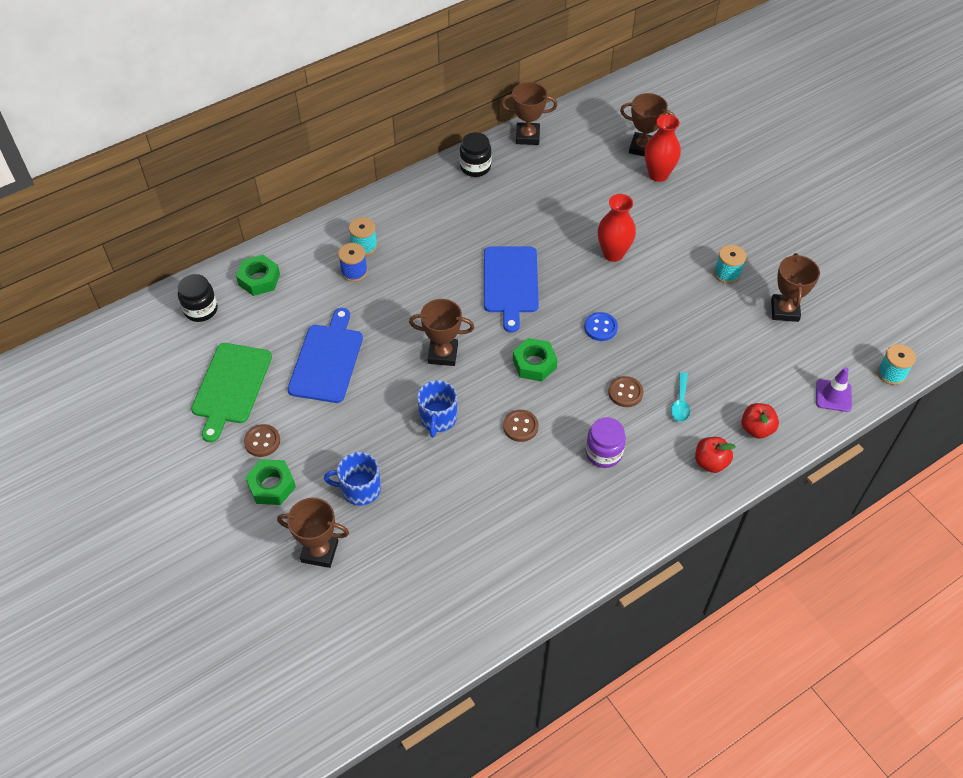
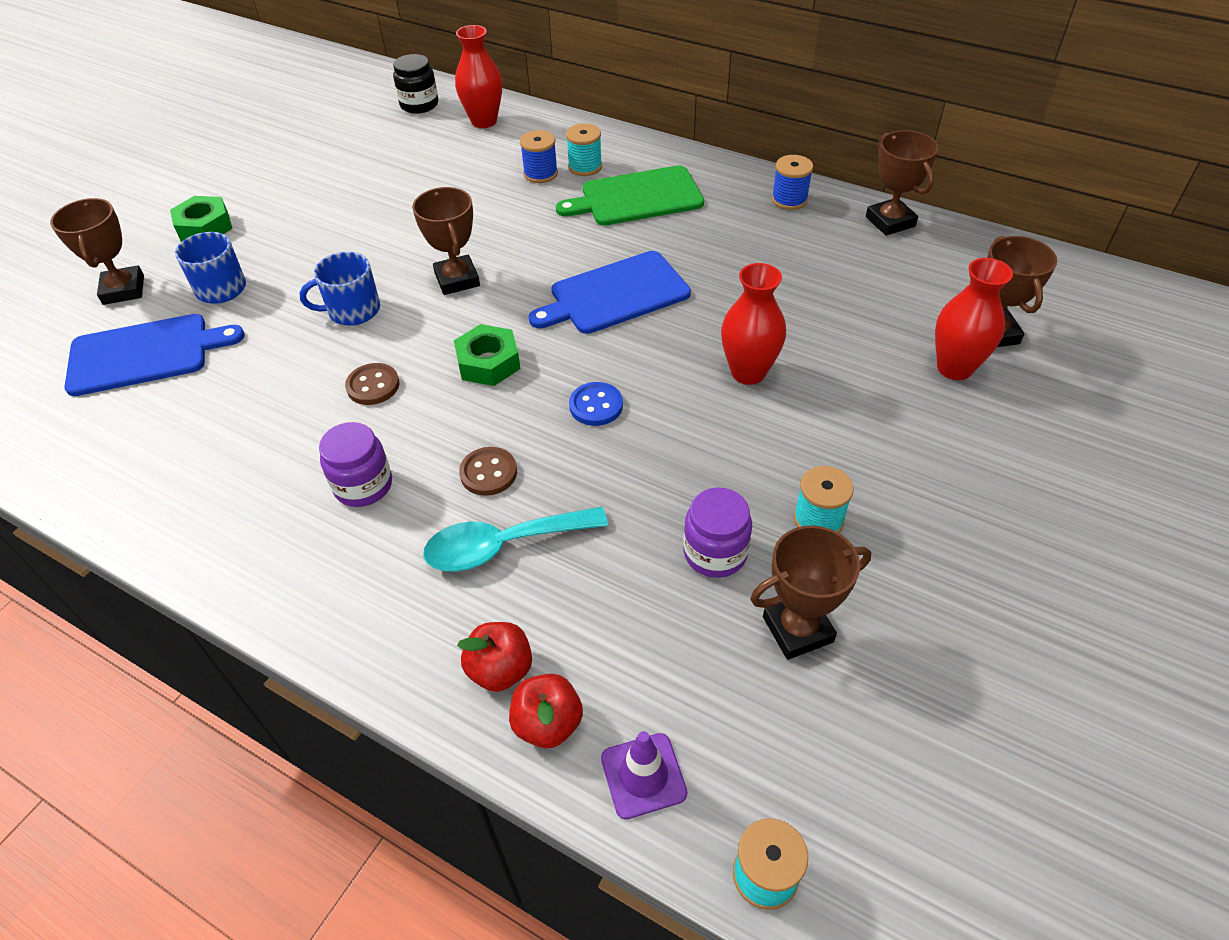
camera: 65 degrees right, 5 degrees down
green cutting board [191,343,272,442] -> green cutting board moved to [556,165,704,226]
green nut [236,255,280,296] -> red vase [455,25,502,128]
brown button [244,424,280,457] -> none
blue cutting board [288,308,363,403] -> blue cutting board moved to [65,314,245,396]
black jar [460,132,491,177] -> blue spool [772,155,813,210]
turquoise spoon [671,372,690,422] -> turquoise spoon [423,507,608,572], size x1.70
red apple [695,437,736,473] -> red apple moved to [509,674,583,748]
none -> purple jar [683,487,752,578]

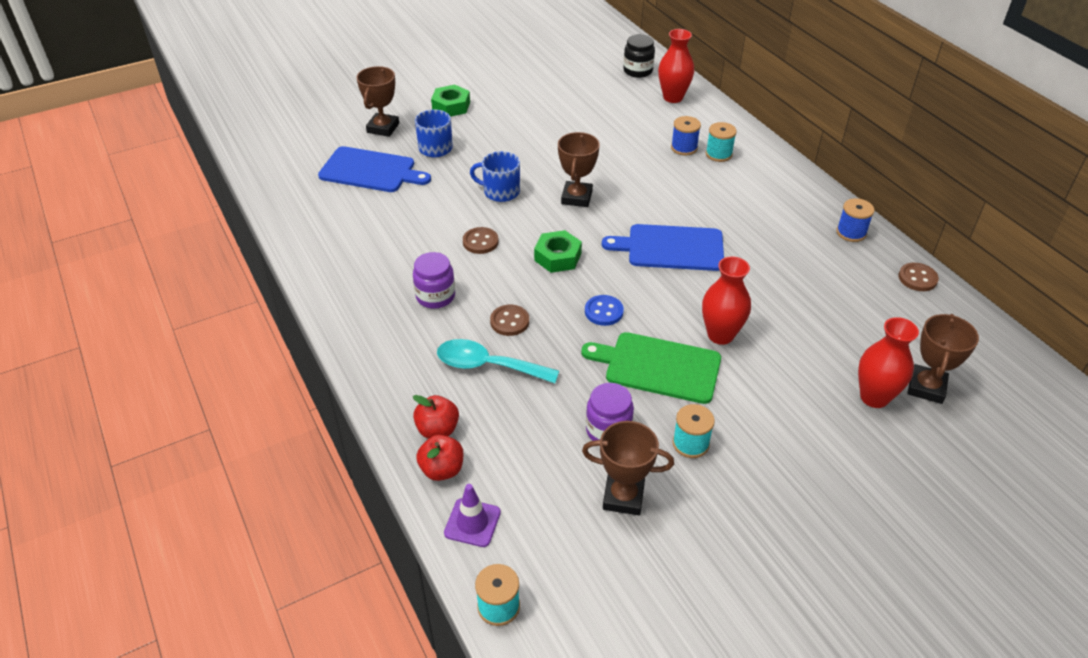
camera: 30 degrees right, 5 degrees down
green cutting board [556,165,704,226] -> green cutting board moved to [581,332,721,404]
brown trophy [866,130,939,236] -> brown button [899,263,939,291]

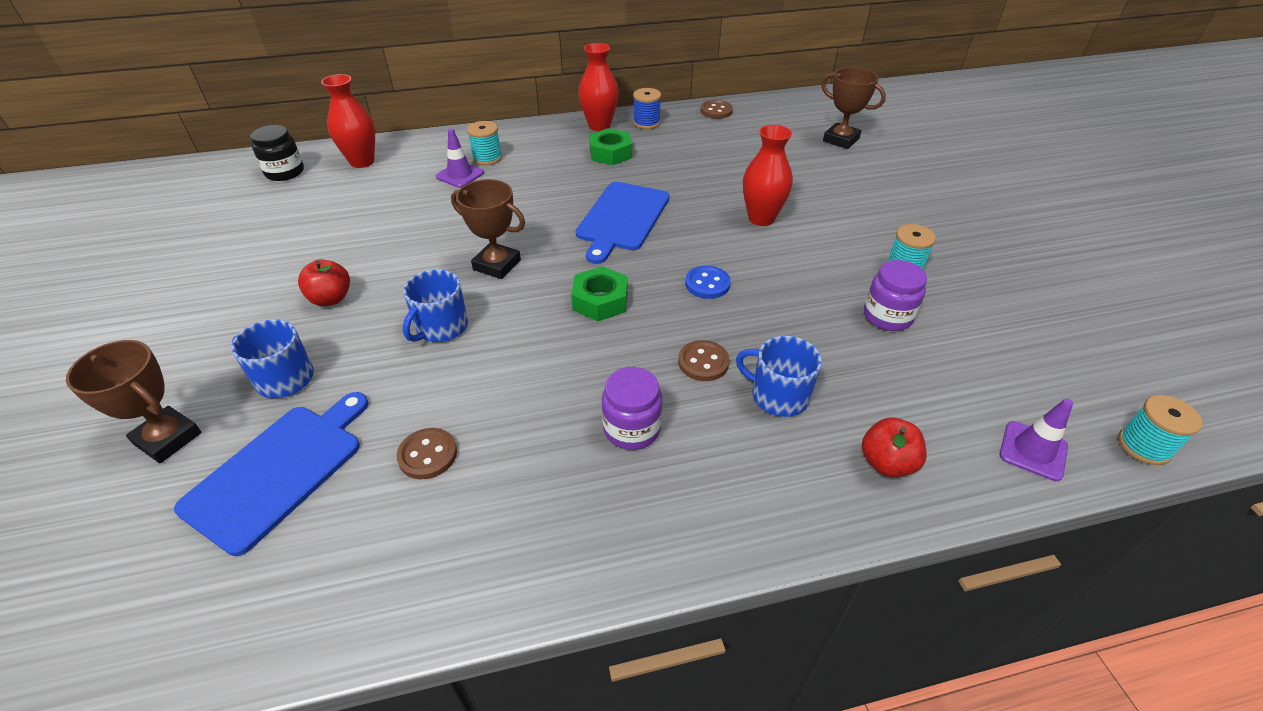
camera: 75 degrees left, 0 degrees up
red apple [416,435,463,481] -> red apple moved to [298,259,350,306]
green nut [431,85,470,117] -> green nut moved to [589,128,632,165]
turquoise spoon [437,339,559,383] -> blue mug [736,336,822,417]
brown button [463,227,499,254] -> brown button moved to [396,428,457,479]
green cutting board [581,332,721,404] -> none
brown trophy [582,421,674,515] -> none
blue spool [671,116,701,155] -> purple traffic cone [436,128,484,188]
red vase [858,317,919,408] -> red vase moved to [578,43,619,131]

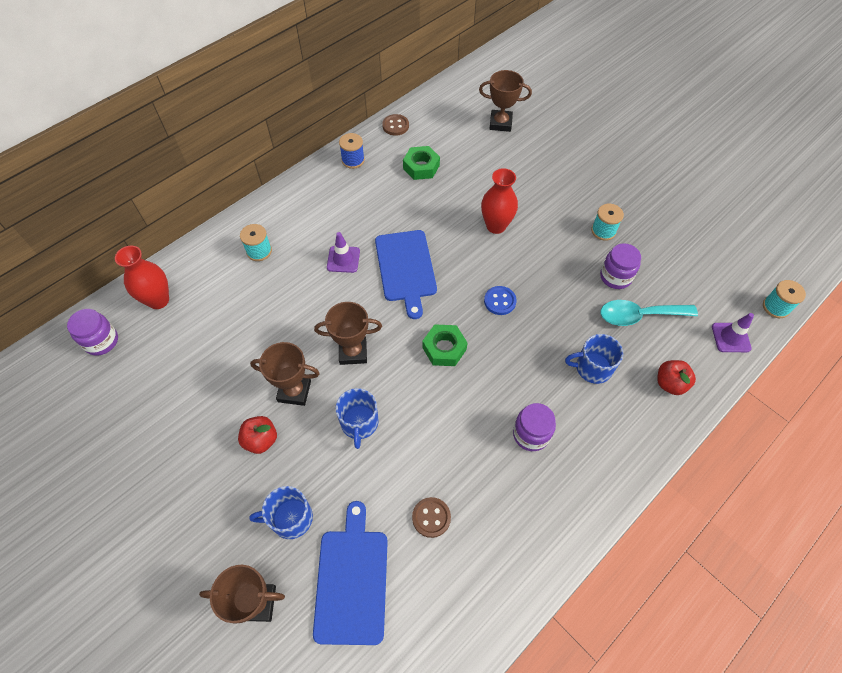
camera: 30 degrees left, 15 degrees up
black jar [250,125,304,181] -> purple jar [67,309,118,356]
purple traffic cone [436,128,484,188] -> purple traffic cone moved to [327,232,360,273]
red vase [578,43,619,131] -> none
green nut [589,128,632,165] -> green nut moved to [403,146,440,180]
brown button [678,340,730,381] -> none
none -> brown trophy [250,342,320,406]
none -> turquoise spoon [601,300,698,326]

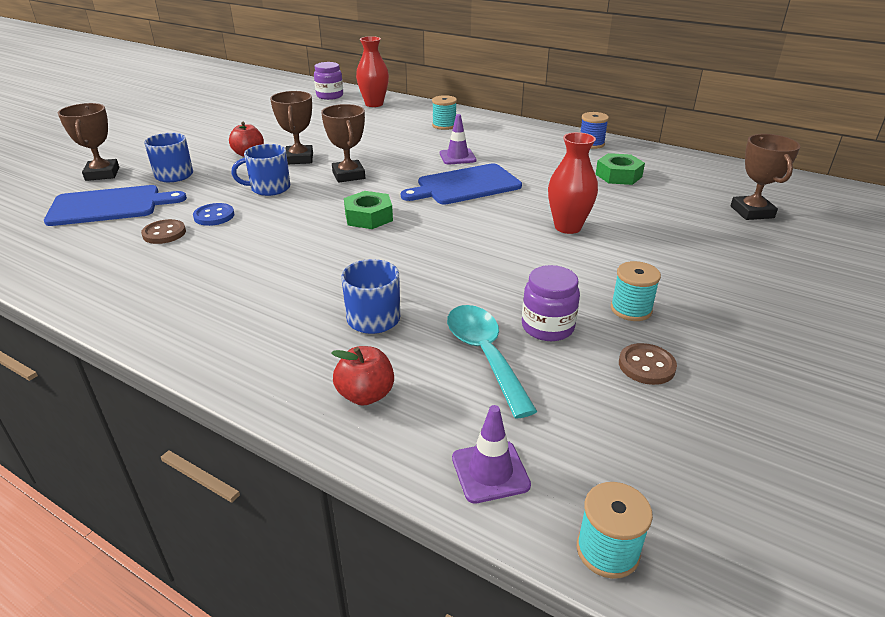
camera: 75 degrees right, 25 degrees down
brown button [382,114,409,136] -> brown button moved to [619,343,677,385]
blue button [484,286,517,315] -> blue button moved to [193,203,234,226]
purple jar [513,403,556,451] -> none

